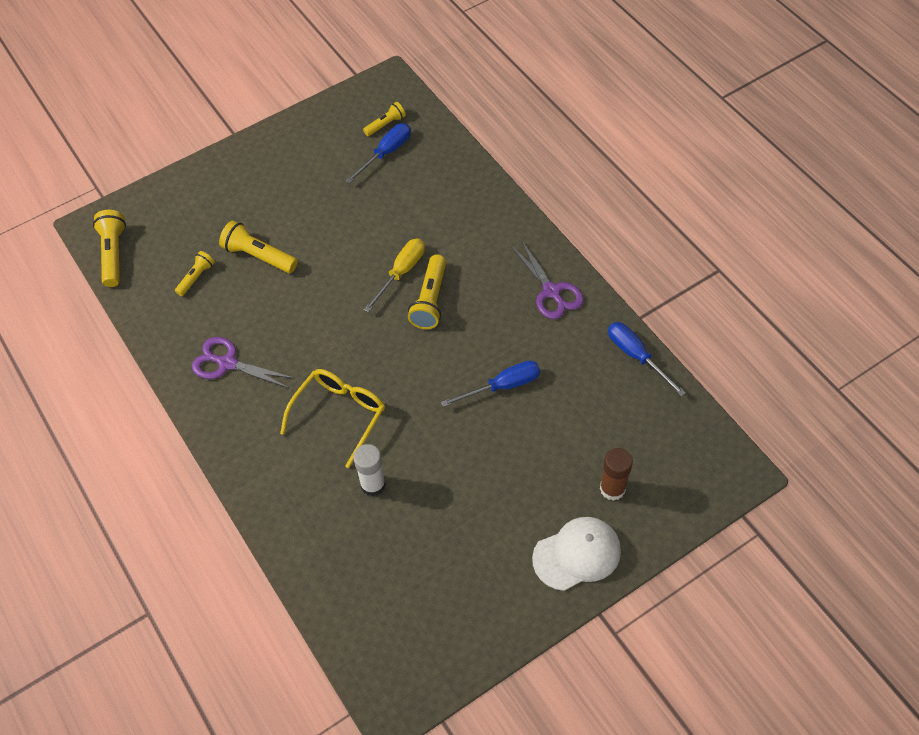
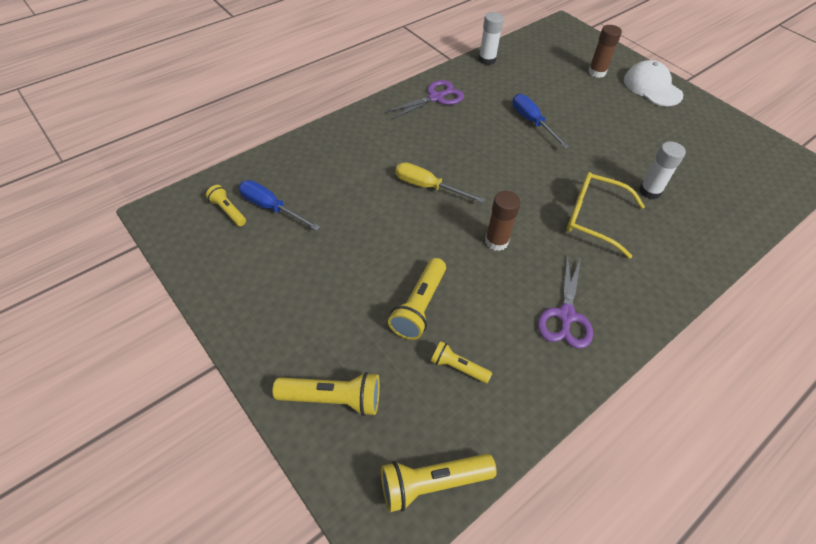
camera: 100 degrees left, 5 degrees down
yellow flashlight [408,254,446,329] -> yellow flashlight moved to [273,372,380,416]
blue screwdriver [608,322,686,397] -> white glue stick [479,12,504,65]
none -> brown glue stick [485,191,521,251]

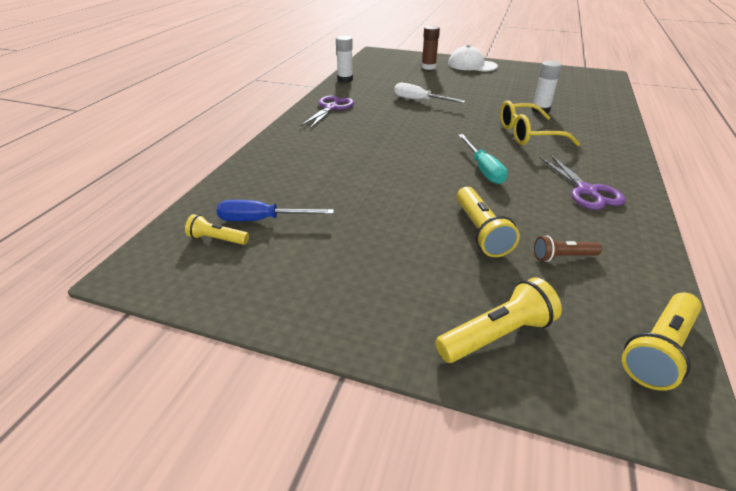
camera: 30 degrees left, 15 degrees down
yellow screwdriver [395,162,485,203] -> none
yellow flashlight [431,341,492,384] -> brown flashlight [534,236,602,262]
brown glue stick [485,191,521,251] -> turquoise screwdriver [458,134,508,184]
blue screwdriver [512,94,570,148] -> white screwdriver [394,83,466,103]

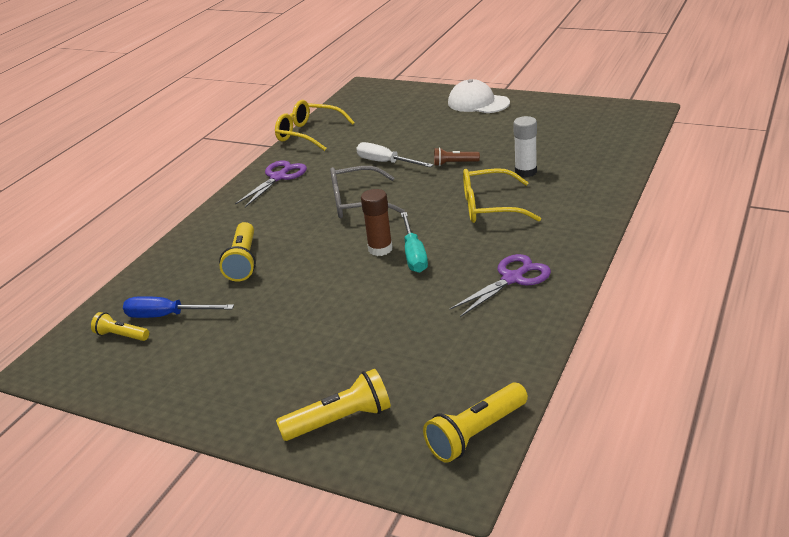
camera: 10 degrees right, 5 degrees down
white glue stick [336,36,353,83] -> yellow glasses [275,100,355,151]
brown glue stick [422,26,440,70] -> brown glue stick moved to [361,189,393,256]
yellow flashlight [457,187,520,257] -> yellow flashlight moved to [219,222,256,281]
brown flashlight [534,236,602,262] -> brown flashlight moved to [434,147,480,166]
purple scissors [540,154,626,210] -> purple scissors turned 120 degrees counterclockwise [450,254,551,317]
none -> grey glasses [330,166,405,218]

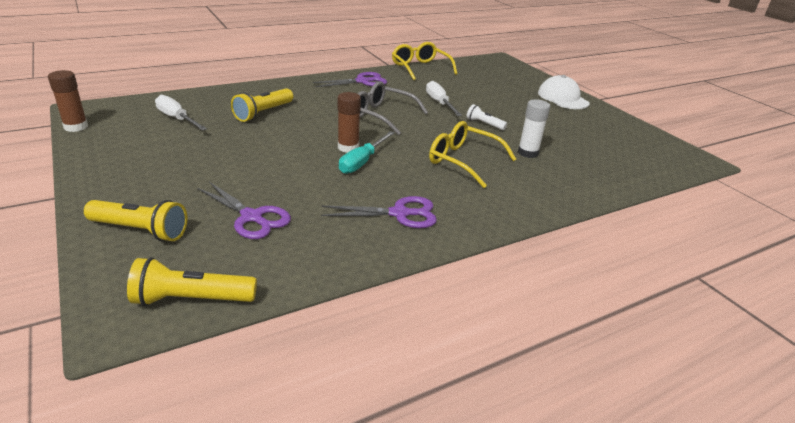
camera: 30 degrees right, 0 degrees up
yellow flashlight [91,312,149,341] -> none
blue screwdriver [123,296,234,318] -> white screwdriver [155,95,207,131]
brown flashlight [434,147,480,166] -> white flashlight [467,104,507,130]
none -> brown glue stick [48,70,88,132]
none -> purple scissors [197,182,291,239]

